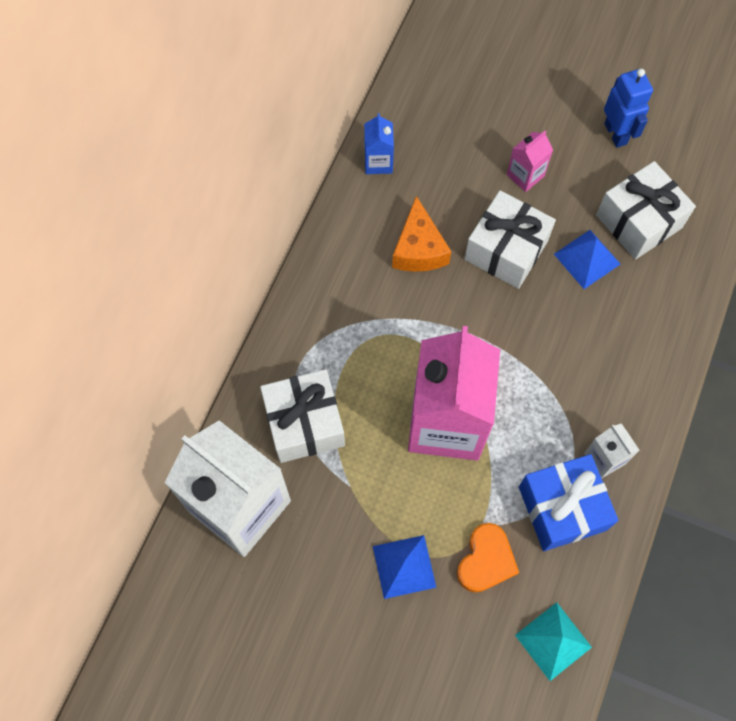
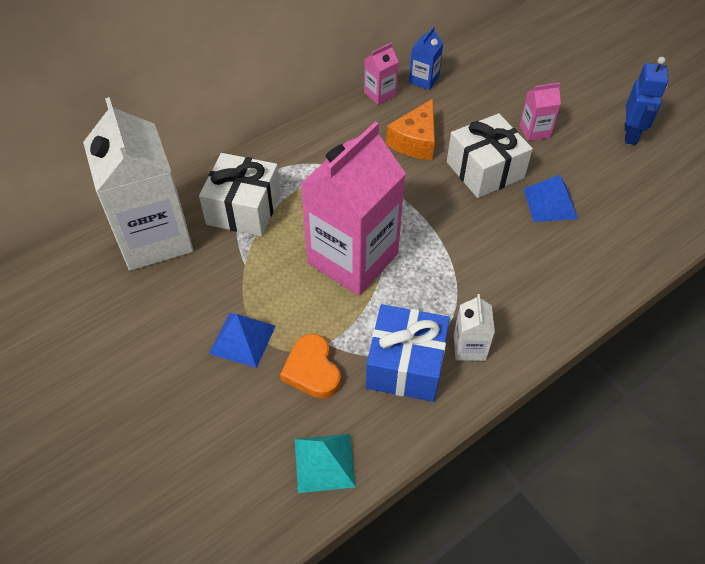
camera: 30 degrees right, 15 degrees down
orange heart [457,523,519,593] -> orange heart turned 105 degrees clockwise [280,334,341,399]
white gift [596,161,696,260] -> none
none -> pink carton [364,43,399,105]

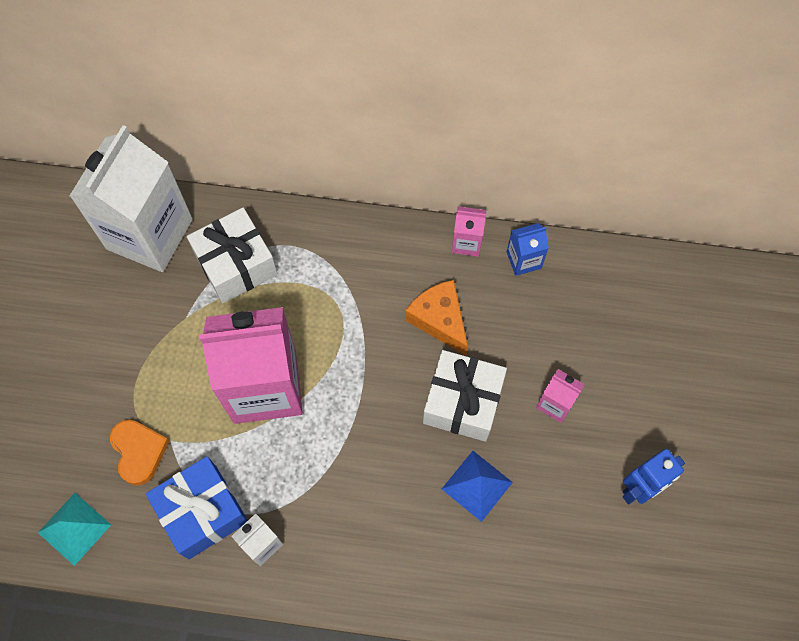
camera: 45 degrees right, 15 degrees up
blue pyramid [209,313,276,368] -> none
orange heart [280,334,341,399] -> orange heart turned 135 degrees clockwise [110,420,170,486]
orange cheese [386,99,435,160] -> orange cheese turned 75 degrees clockwise [405,280,468,356]

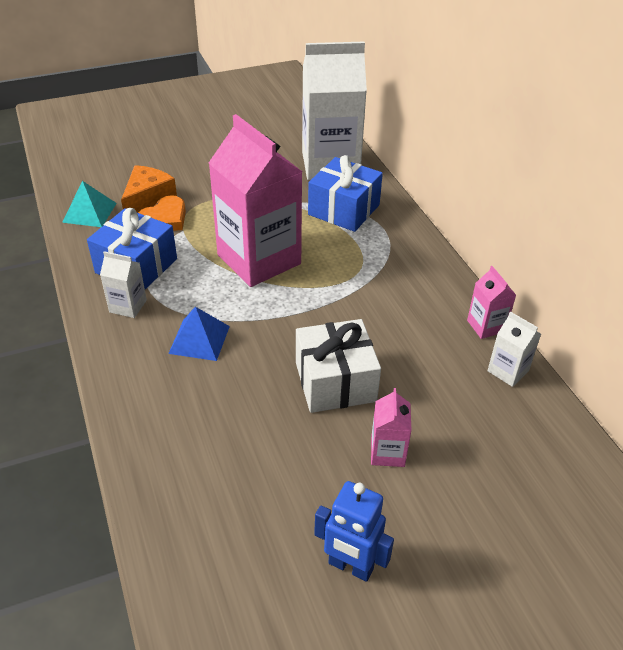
camera: 60 degrees right, 25 degrees down
white gift [187,207,278,303] -> blue gift [308,155,383,232]
orange cheese [405,280,468,356] -> orange cheese moved to [121,165,177,213]
blue pyramid [442,451,513,522] -> blue pyramid moved to [168,307,230,361]
blue carton [507,223,549,276] -> white carton [487,312,541,387]

